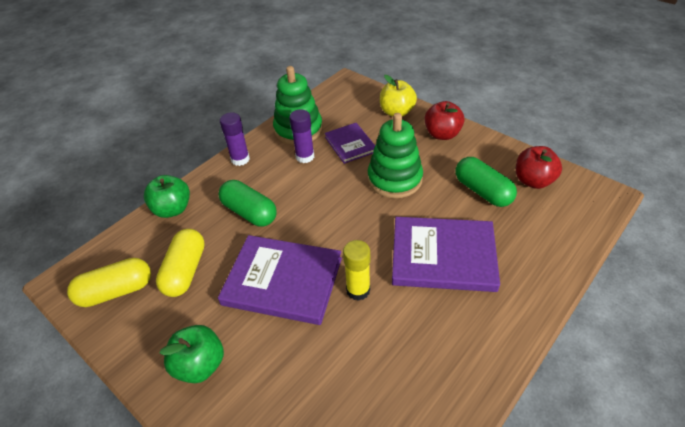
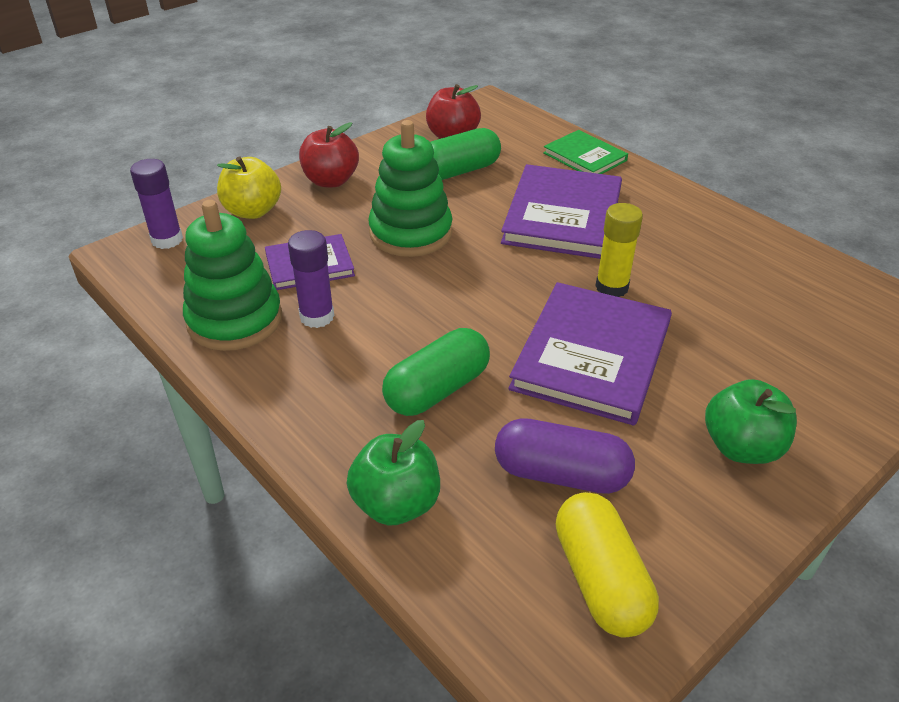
camera: 85 degrees left, 5 degrees down
yellow capsule [156,229,205,297] -> purple capsule [495,418,635,494]
purple glue stick [220,112,250,166] -> purple glue stick moved to [130,159,183,249]
none -> green book [543,130,628,174]

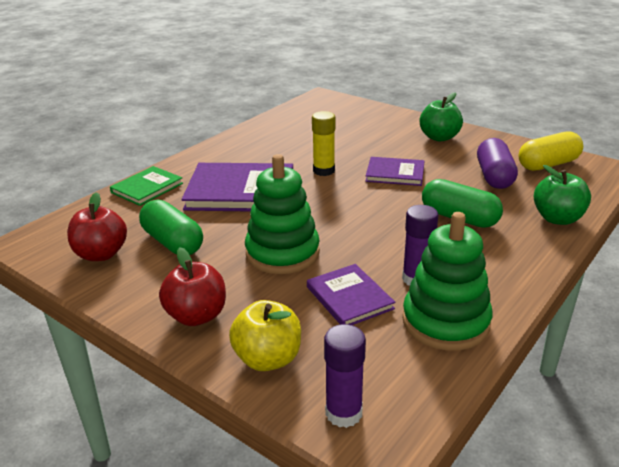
camera: 100 degrees left, 10 degrees down
purple book [508,282,672,426] -> purple book [365,157,424,186], size x0.57

